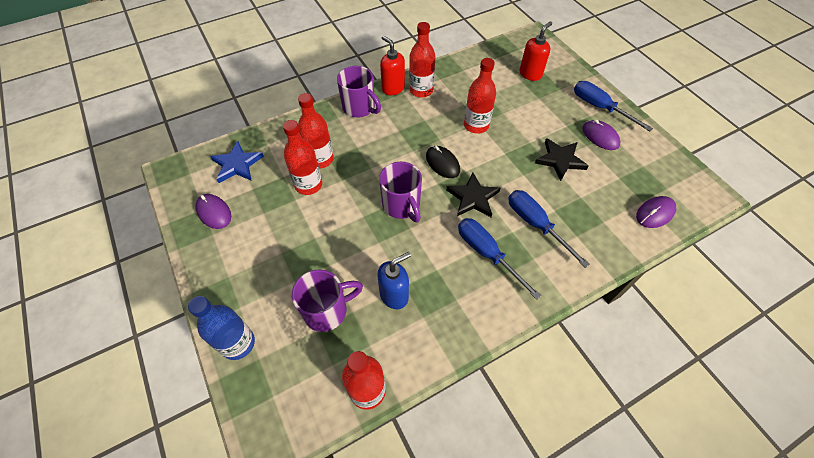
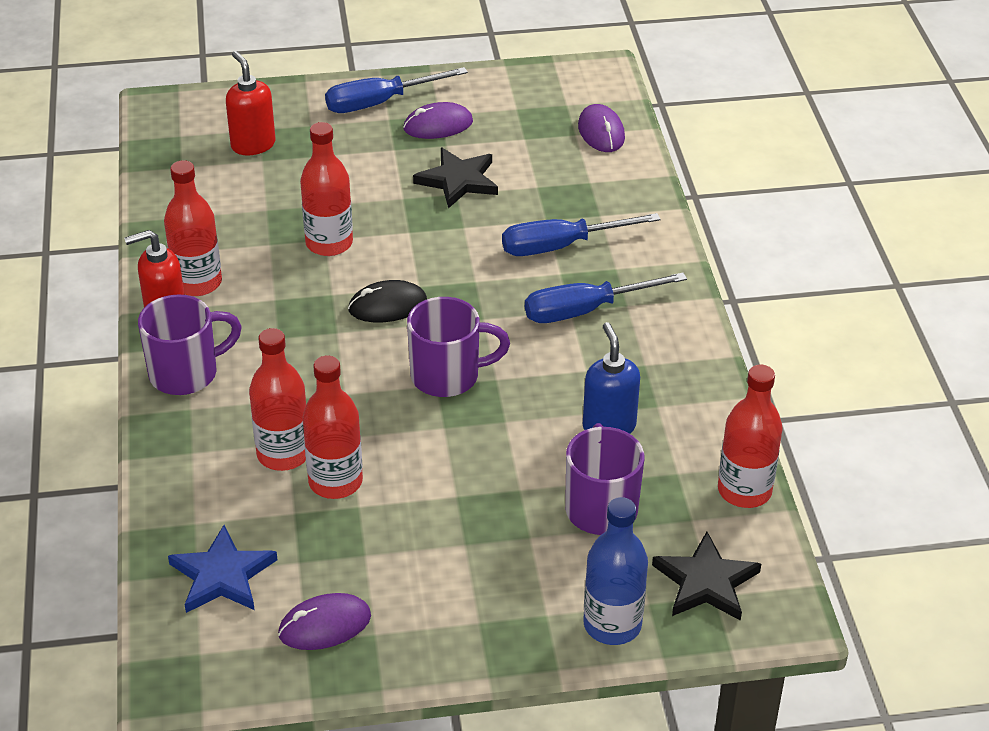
camera: 70 degrees left, 15 degrees down
black star [446,173,501,217] -> black star moved to [652,532,761,621]

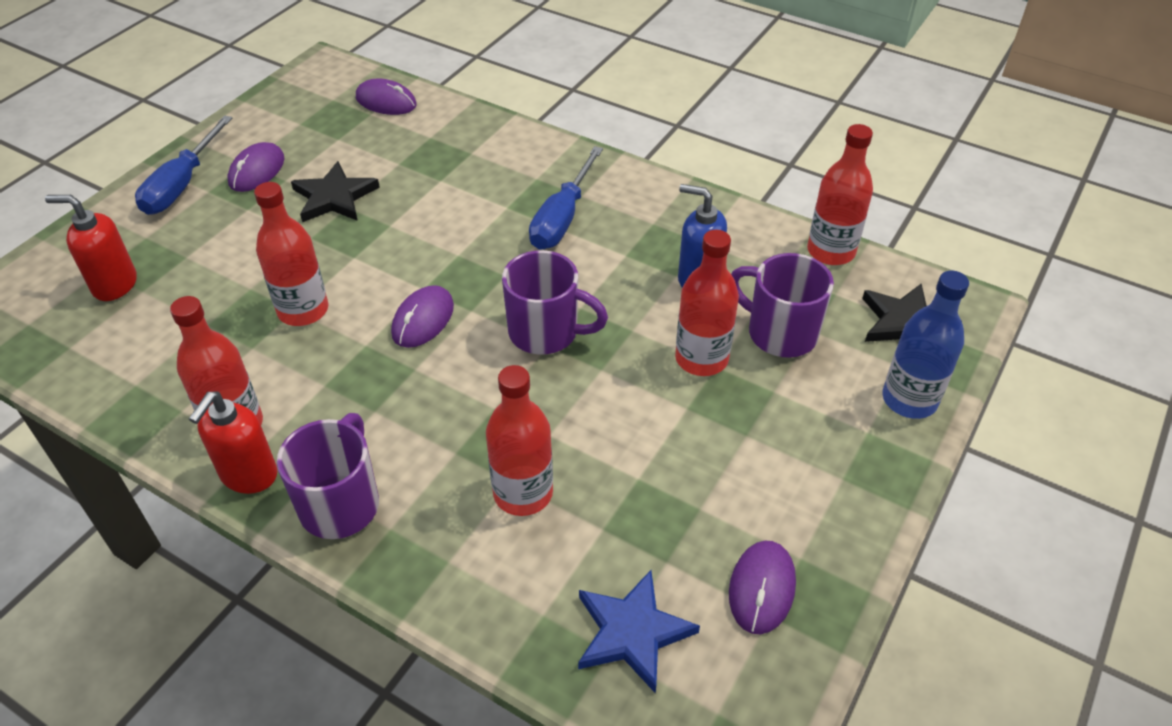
camera: 50 degrees left, 5 degrees up
red bottle [303,355,363,499] -> red bottle moved to [675,230,739,376]
black mouse [348,280,427,322] -> purple mouse [391,285,454,348]
purple mug [407,297,510,397] -> purple mug turned 75 degrees clockwise [502,250,608,355]
blue screwdriver [502,213,661,256] -> none

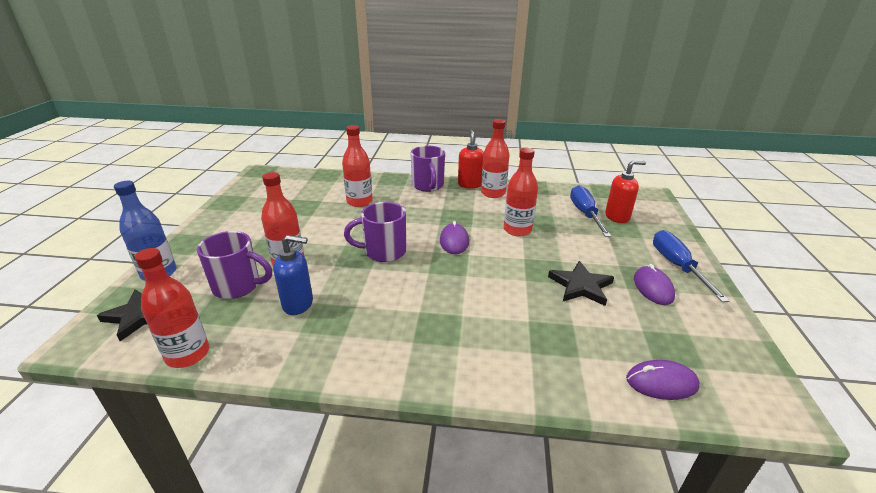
camera: 155 degrees right, 15 degrees down
blue screwdriver [529,146,603,250] -> blue screwdriver moved to [570,185,611,237]
blue star [578,570,700,694] -> none
purple mouse [729,541,796,634] -> none

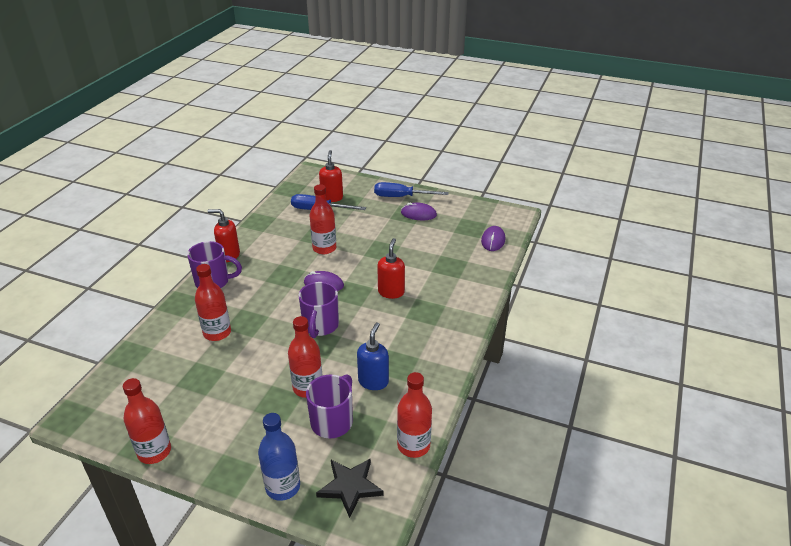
camera: 75 degrees left, 5 degrees up
red bottle [481,119,510,198] -> red bottle moved to [123,378,171,464]
black star [548,261,614,306] -> none
none -> red soap dispenser [377,238,405,299]

